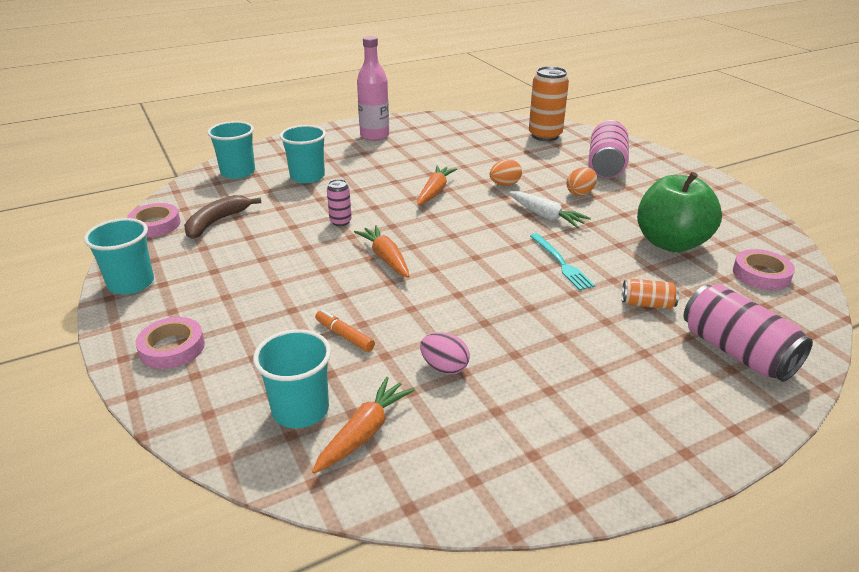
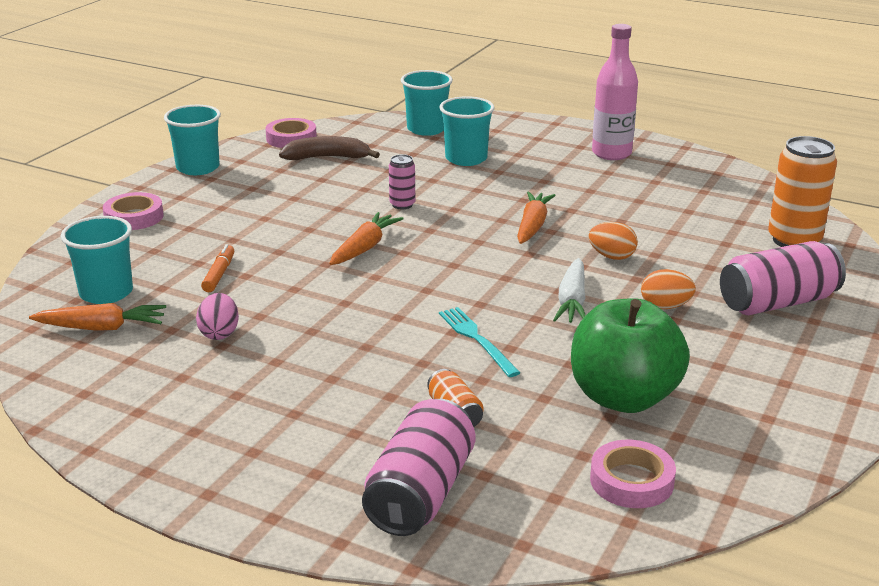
camera: 55 degrees right, 5 degrees down
orange carrot [417,166,457,205] -> orange carrot turned 60 degrees counterclockwise [517,191,556,244]
turquoise fork [530,233,595,290] -> turquoise fork turned 120 degrees clockwise [439,307,521,377]

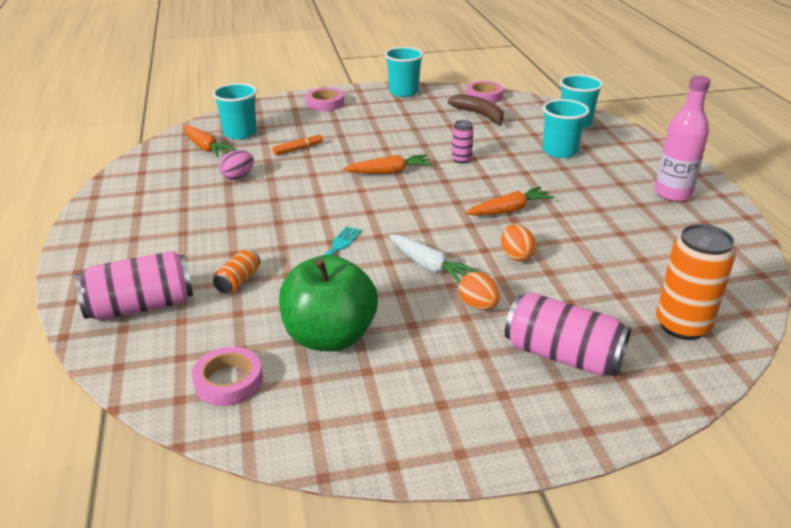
camera: 50 degrees right, 5 degrees up
white carrot [553,258,586,323] -> white carrot turned 105 degrees counterclockwise [389,235,479,283]

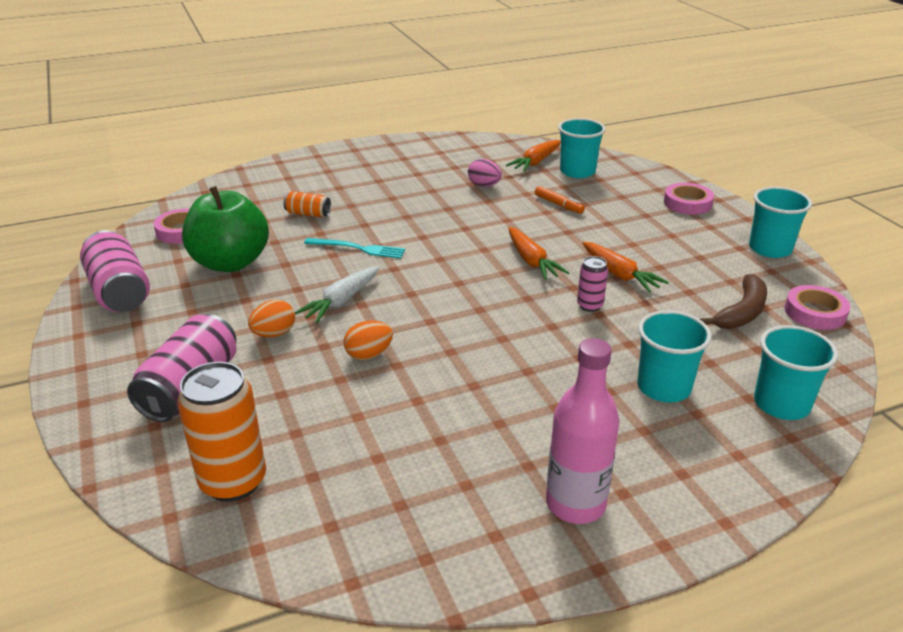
camera: 80 degrees right, 0 degrees up
pink can [75,251,193,320] -> pink can moved to [80,230,150,312]
orange carrot [465,186,554,216] -> orange carrot moved to [582,242,669,293]

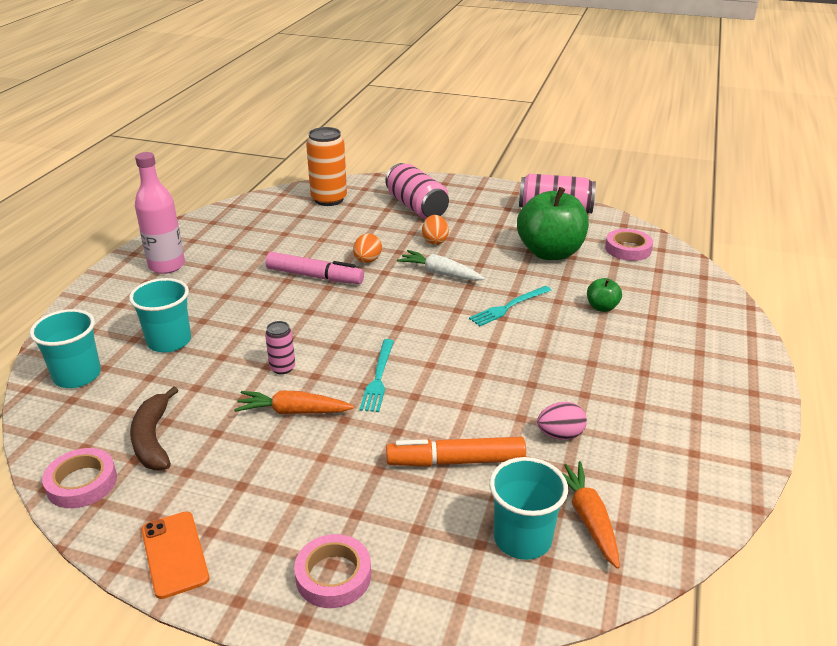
camera: 130 degrees right, 0 degrees up
orange can [284,191,331,217] -> green apple [587,278,622,312]
white carrot [295,266,380,323] -> white carrot turned 45 degrees counterclockwise [397,250,485,281]
orange carrot [508,227,569,280] -> turquoise fork [360,339,394,412]
orange marker [535,186,585,214] -> orange marker [386,437,526,467], size x1.72
turquoise cup [749,187,812,258] -> orange phone [141,511,209,599]
none -> pink marker [265,252,364,284]

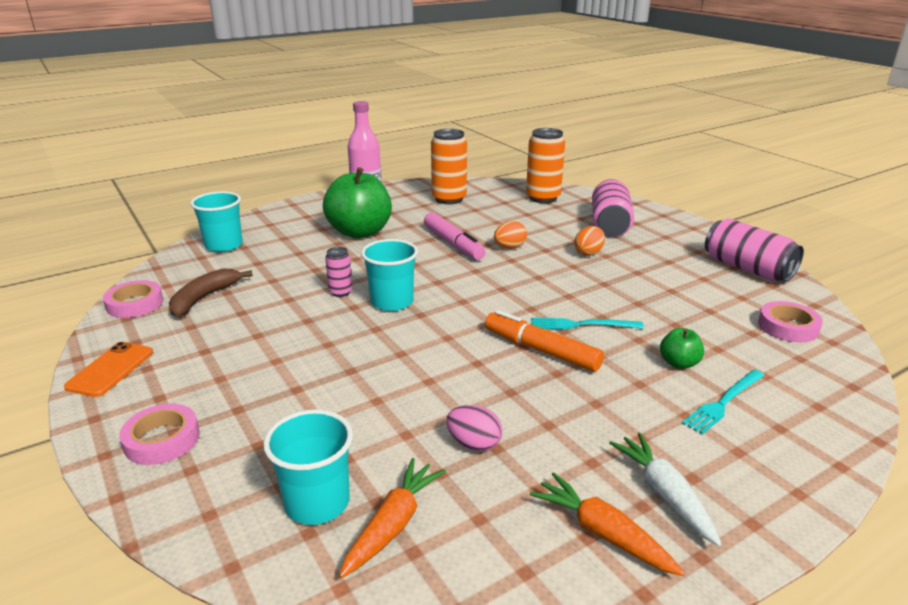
camera: 40 degrees right, 5 degrees down
turquoise cup [129,278,191,352] -> turquoise cup moved to [361,239,418,311]
orange carrot [234,390,354,414] -> orange carrot moved to [530,472,685,576]
turquoise fork [360,339,394,412] -> turquoise fork moved to [682,370,765,435]
orange marker [386,437,526,467] -> orange marker moved to [485,310,604,372]
white carrot [397,250,485,281] -> white carrot moved to [609,433,721,546]
green apple [517,187,589,260] -> green apple moved to [323,167,392,239]
none -> orange can [431,129,467,204]

